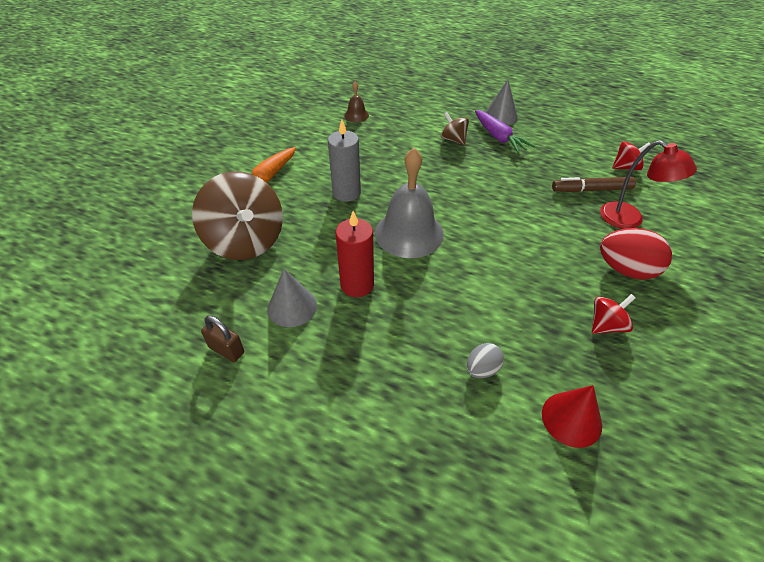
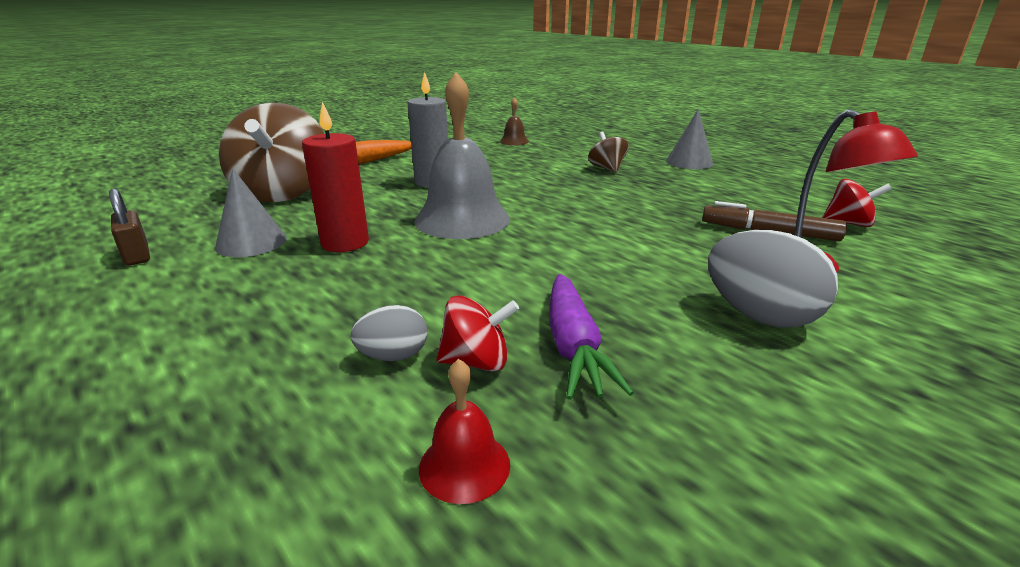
camera: 25 degrees right, 20 degrees down
purple carrot [475,110,535,154] -> purple carrot moved to [549,274,634,400]
red cone [542,385,602,448] -> red bell [419,359,510,504]
red spinning top [592,294,635,334] -> red spinning top moved to [436,295,519,371]
red egg [600,228,672,280] -> grey egg [708,230,838,327]

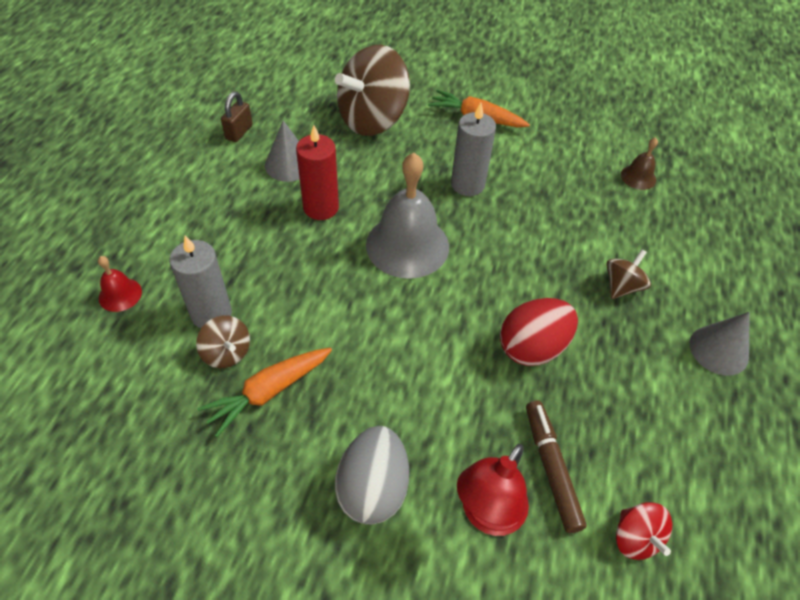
camera: 55 degrees right, 25 degrees up
grey egg [350,305,427,361] -> grey candle [169,235,232,328]
red bell [419,359,510,504] -> red bell moved to [98,256,142,312]
red spinning top [436,295,519,371] -> brown spinning top [196,315,250,368]
purple carrot [549,274,634,400] -> orange carrot [198,348,332,437]
none -> red egg [500,298,578,366]

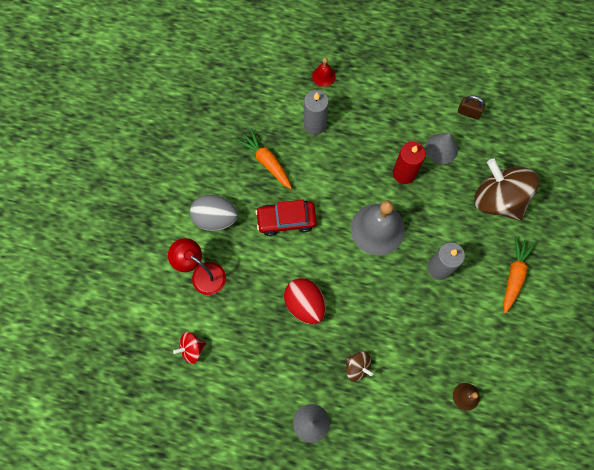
camera: 90 degrees right, 20 degrees up
brown spinning top [196,315,250,368] -> none
brown marker [526,400,587,533] -> none
none -> red car [255,200,317,236]

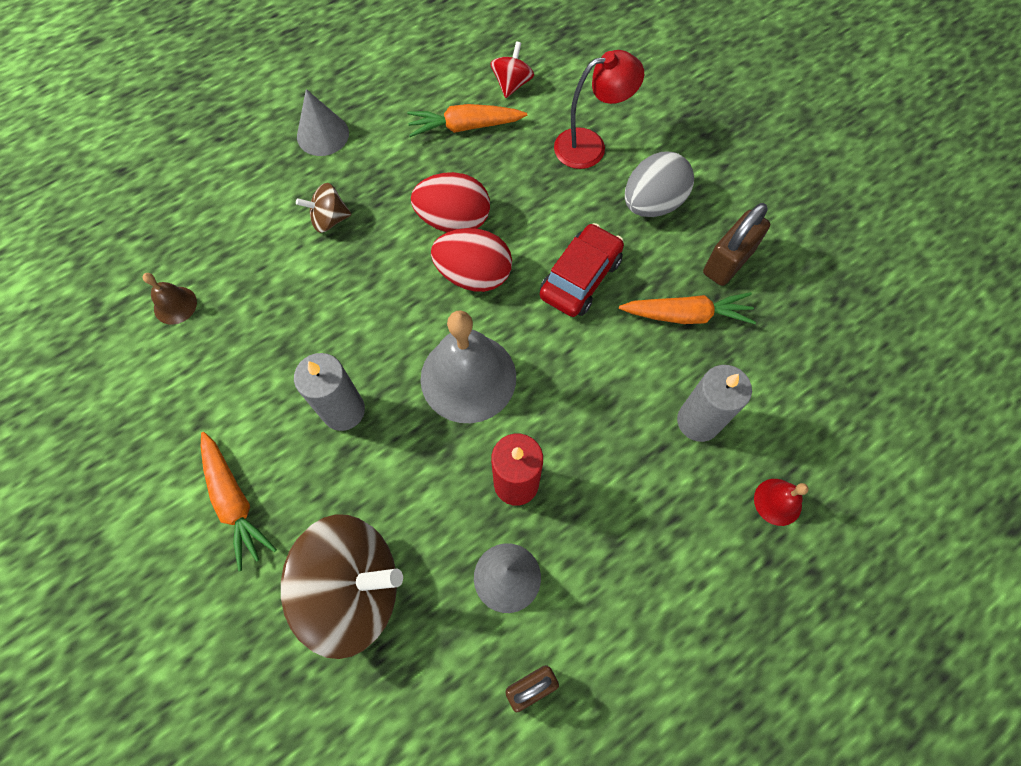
camera: 130 degrees right, 5 degrees down
none -> orange carrot [407,104,527,137]
none -> red egg [431,228,512,292]
none -> brown padlock [703,203,770,286]

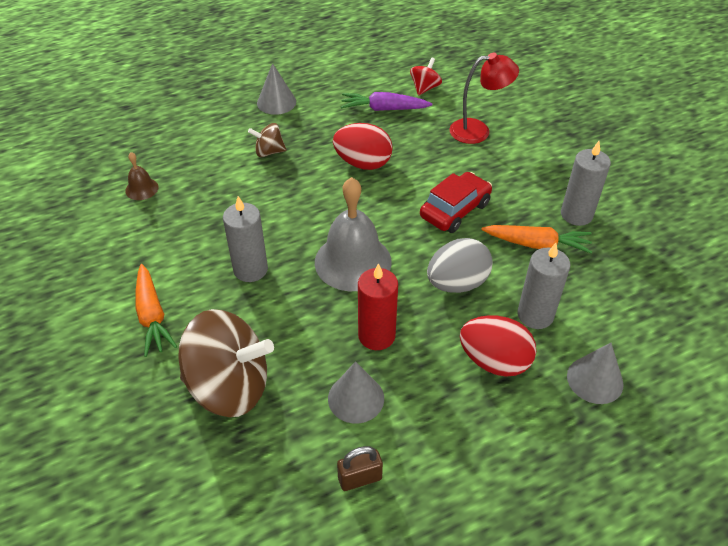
camera: 10 degrees right, 20 degrees down
orange carrot [407,104,527,137] -> purple carrot [341,92,432,111]
red egg [431,228,512,292] -> red egg moved to [460,315,536,377]
grey egg [625,152,694,217] -> grey egg moved to [427,238,493,293]
brown padlock [703,203,770,286] -> grey candle [561,141,611,226]
red bell [754,479,809,526] -> grey cone [567,343,624,404]

